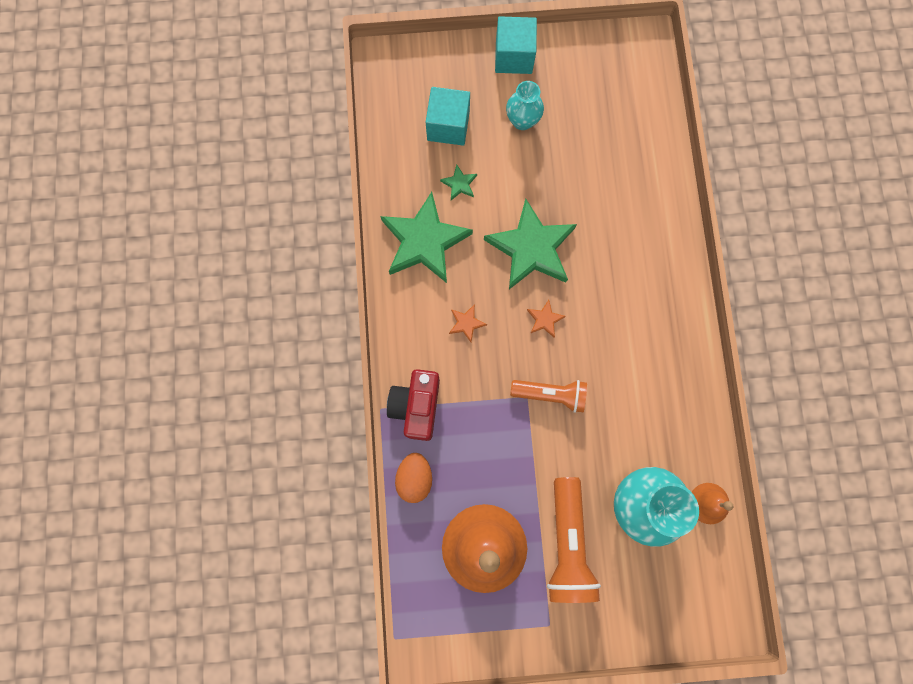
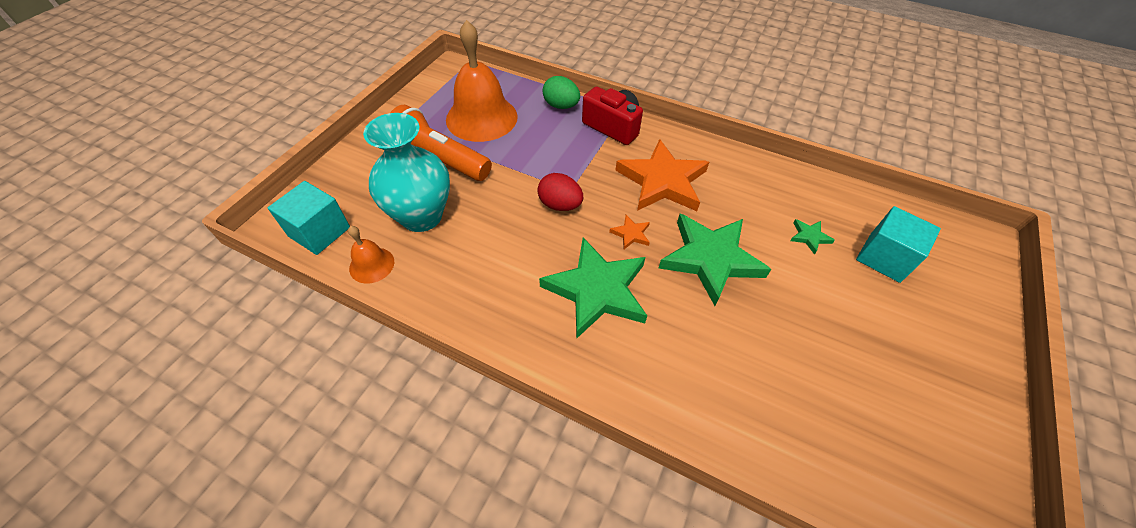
camera: 120 degrees right, 25 degrees down
green star [380,192,473,283] -> green star moved to [539,238,647,339]
orange egg [395,453,432,503] -> green egg [543,76,580,109]
orange star [449,304,487,342] -> orange star [615,139,709,211], size x2.43
turquoise cube [495,16,537,74] -> turquoise cube moved to [268,181,350,255]
turquoise vase [506,81,544,130] -> none
orange flashlight [510,380,587,413] -> red egg [537,173,583,211]

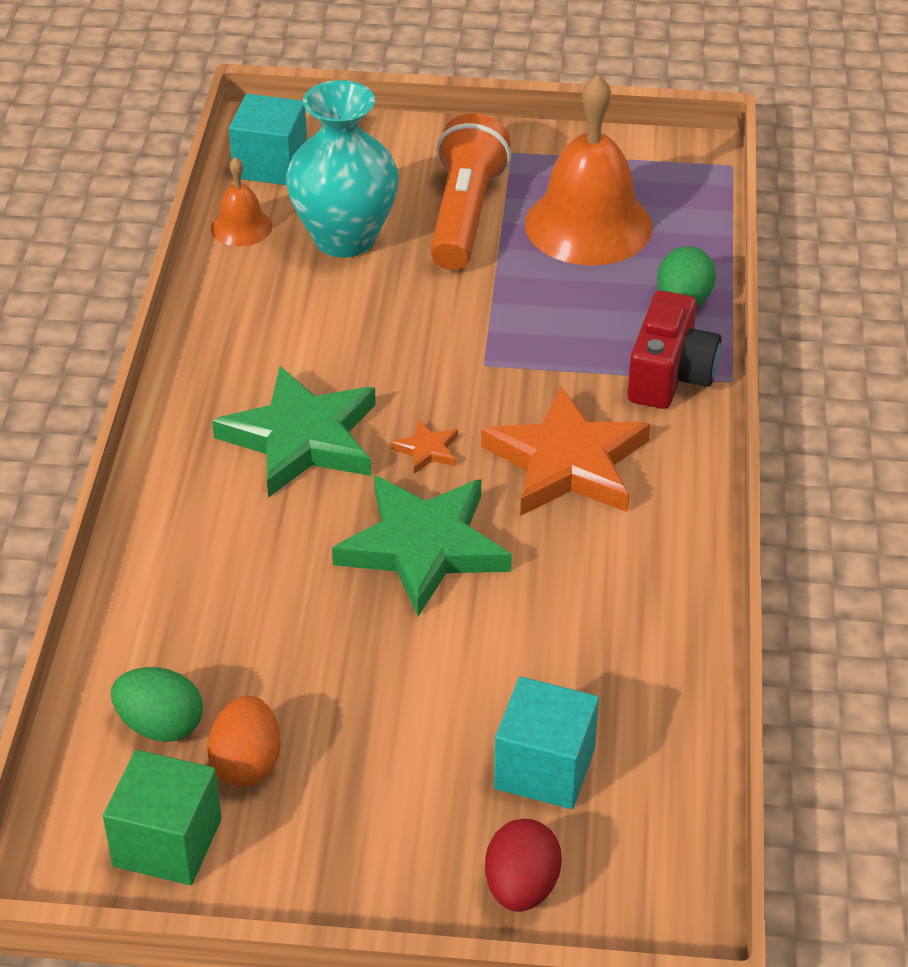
camera: 70 degrees right, 10 degrees down
red egg [537,173,583,211] -> red egg moved to [485,819,562,912]
green star [790,219,835,255] -> none
none -> green cube [103,750,222,885]
none -> green egg [111,667,203,742]
none -> orange egg [207,696,281,787]

